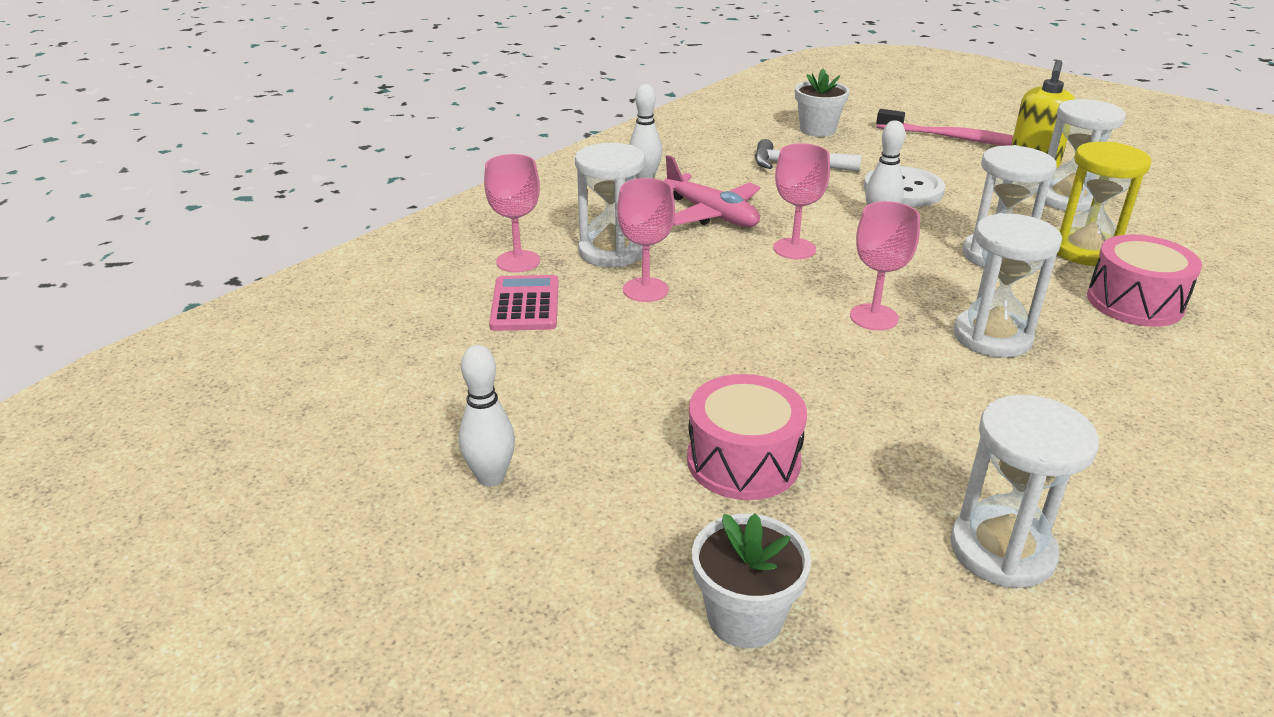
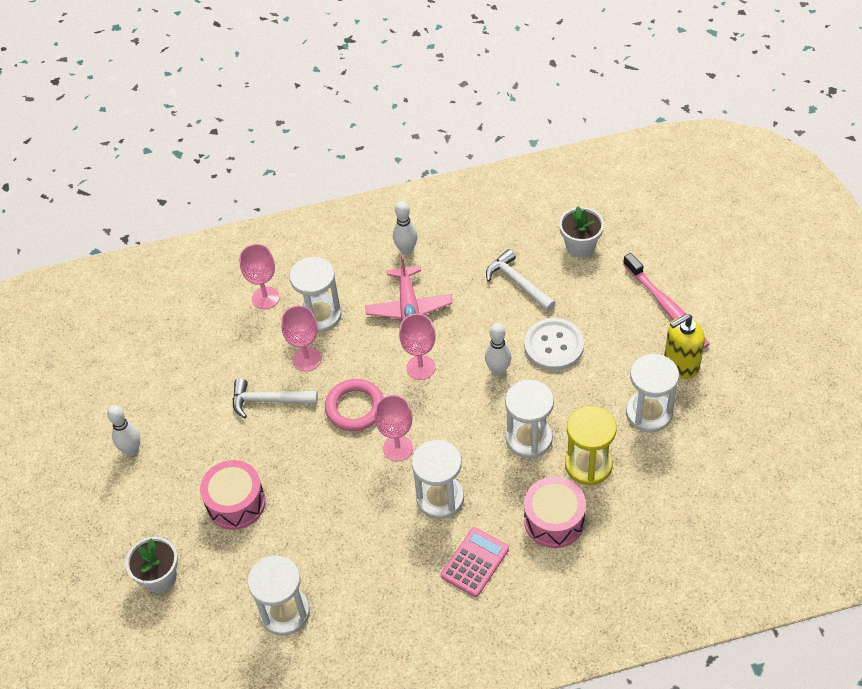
camera: 40 degrees right, 20 degrees up
pink calculator [489,275,559,331] -> pink calculator moved to [441,527,509,597]
none -> white hammer [233,378,318,418]
none -> pink ring [325,379,384,431]

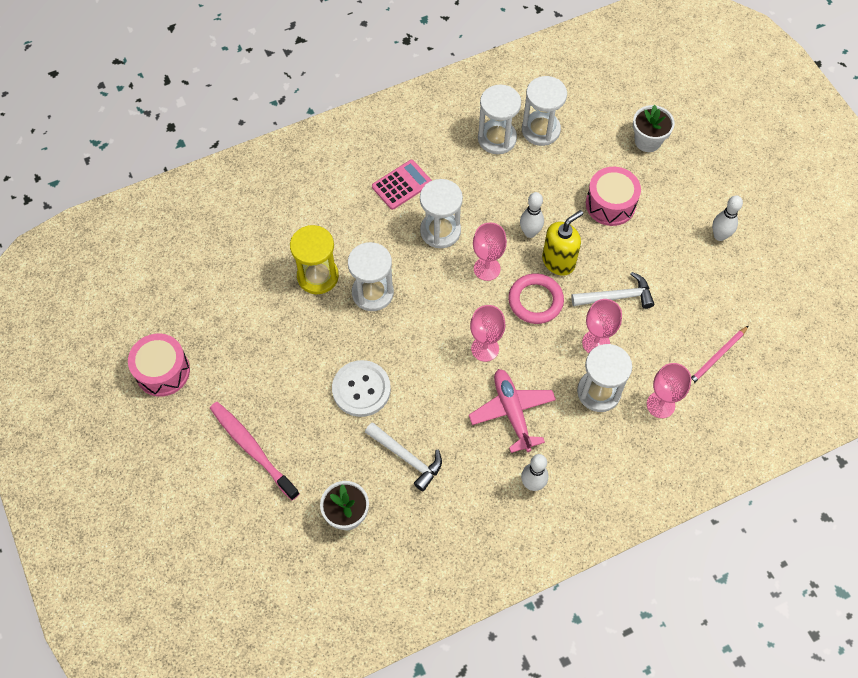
camera: 165 degrees right, 10 degrees up
pink calculator [441,527,509,597] -> pink calculator turned 150 degrees counterclockwise [372,160,432,210]
white bowling pin [485,323,512,376] -> white bowling pin moved to [520,192,544,238]
pink drum [524,477,586,548] -> pink drum moved to [128,333,190,397]
white hourglass [626,354,679,432] -> white hourglass moved to [478,85,521,154]
yellow soap dispenser [664,314,705,379] -> yellow soap dispenser moved to [542,210,583,276]
none -> pink pencil [691,326,749,386]

